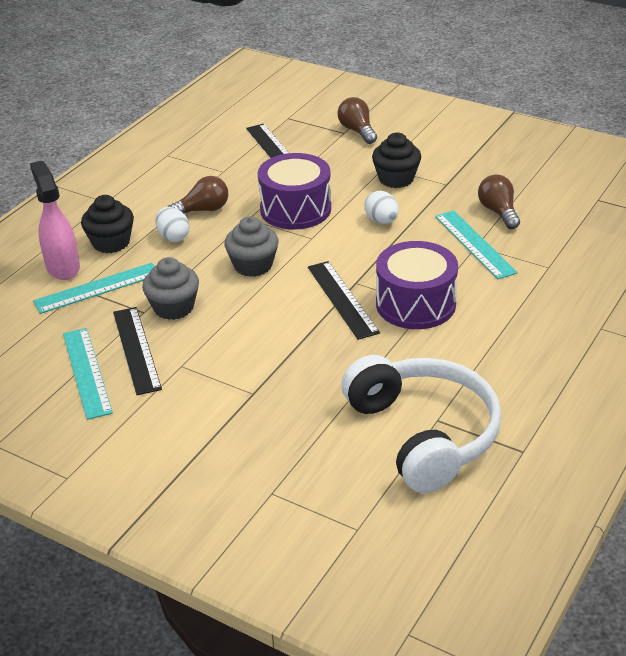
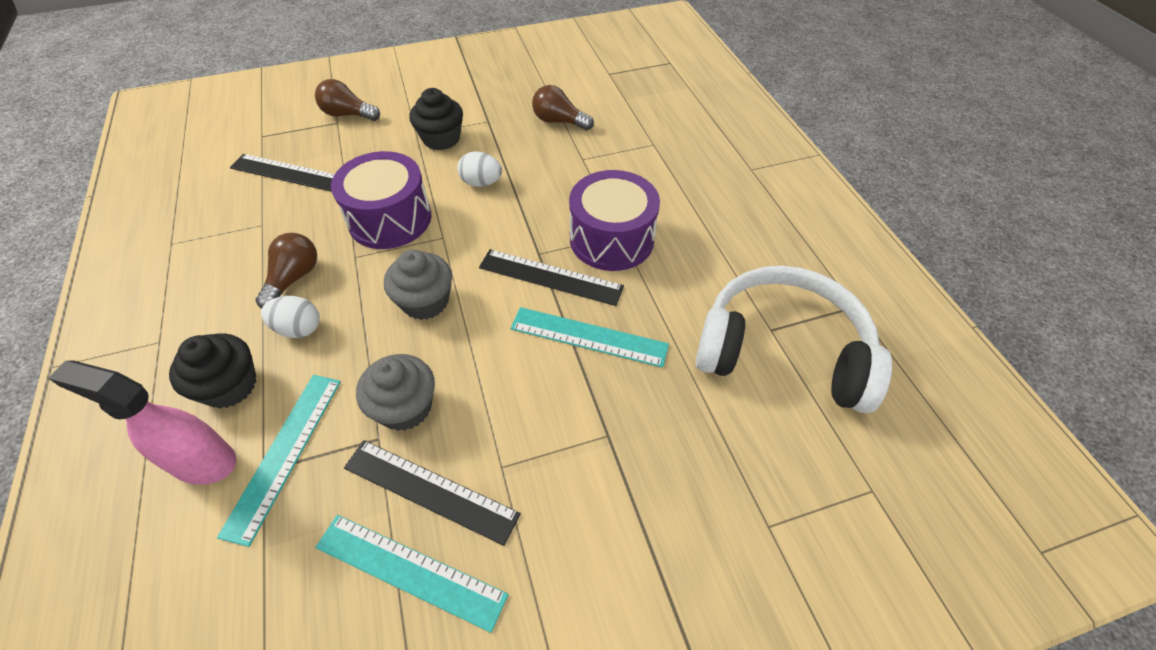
camera: 50 degrees left, 15 degrees up
turquoise ruler [435,210,518,279] -> turquoise ruler moved to [510,307,669,368]

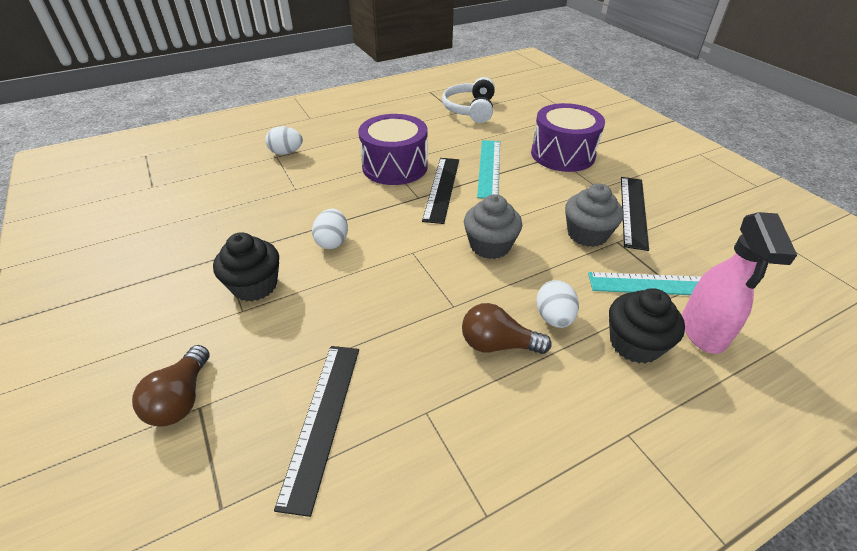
camera: 100 degrees left, 10 degrees down
turquoise ruler [315,515,509,633] -> none
purple drum [331,151,431,249] -> purple drum moved to [531,103,605,172]
brown light bulb [532,85,594,130] -> none
white headphones [695,266,892,413] -> white headphones [442,77,495,123], size x0.64
none -> white egg [265,126,303,155]

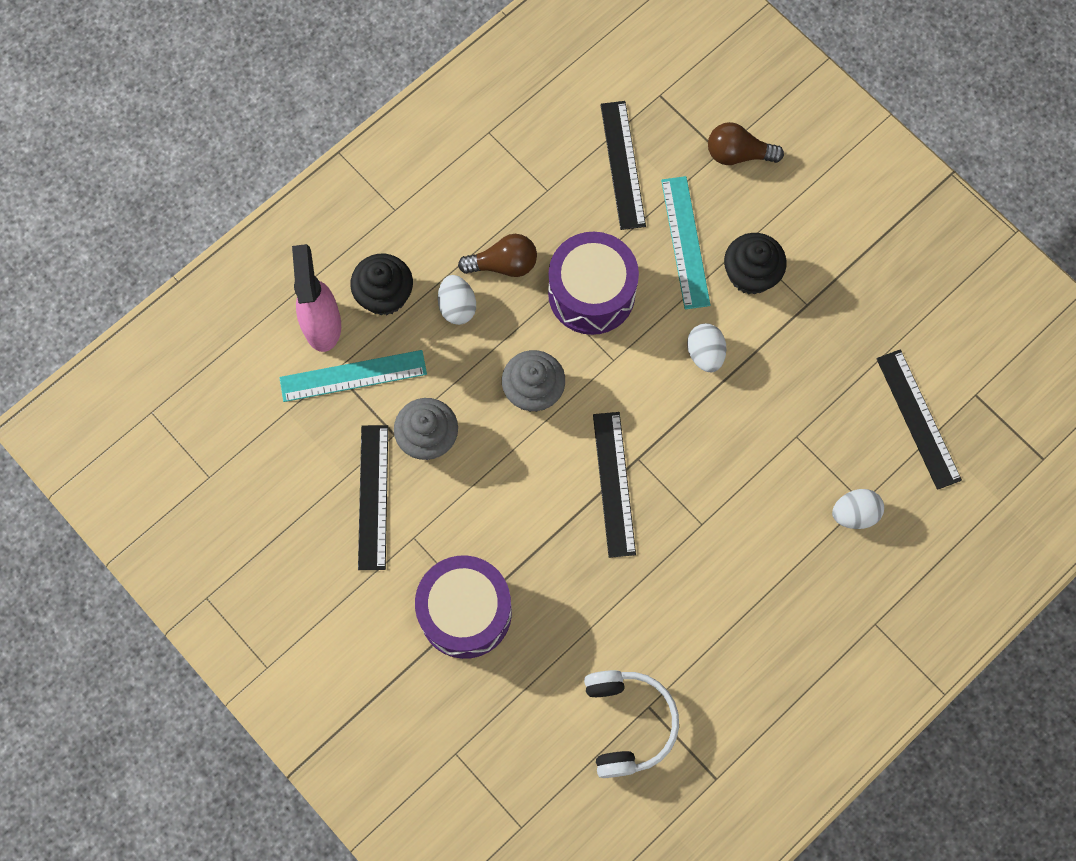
camera: 165 degrees right, 30 degrees up
brown light bulb [132,345,209,427] -> brown light bulb turned 75 degrees counterclockwise [708,122,784,165]
purple drum [358,114,428,185] -> purple drum moved to [548,232,639,335]
turquoise ruler [477,140,500,199] -> turquoise ruler moved to [661,176,711,309]
none -> black ruler [876,350,962,490]

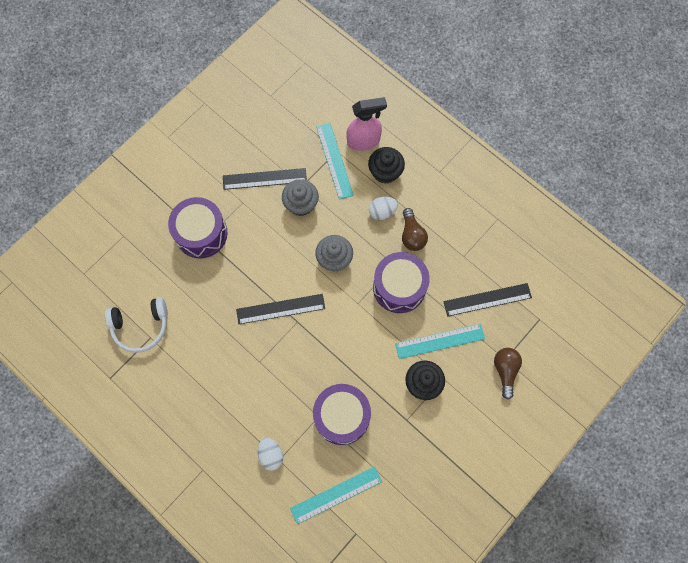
camera: 85 degrees right, 0 degrees up
white egg [687,324,726,372] -> none
black ruler [876,350,962,490] -> turquoise ruler [290,466,382,524]
none -> purple drum [313,384,371,445]

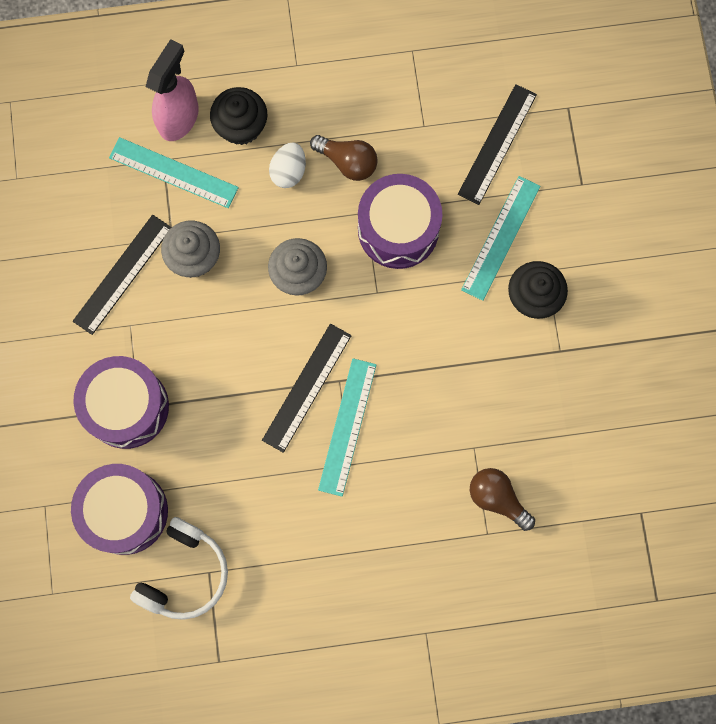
camera: 50 degrees left, 5 degrees up
white egg [258,438,283,471] -> none
turquoise ruler [290,466,382,524] -> turquoise ruler moved to [318,358,377,497]
purple drum [313,384,371,445] -> purple drum moved to [71,464,168,555]
brown light bulb [494,348,522,400] -> brown light bulb moved to [470,468,535,531]

